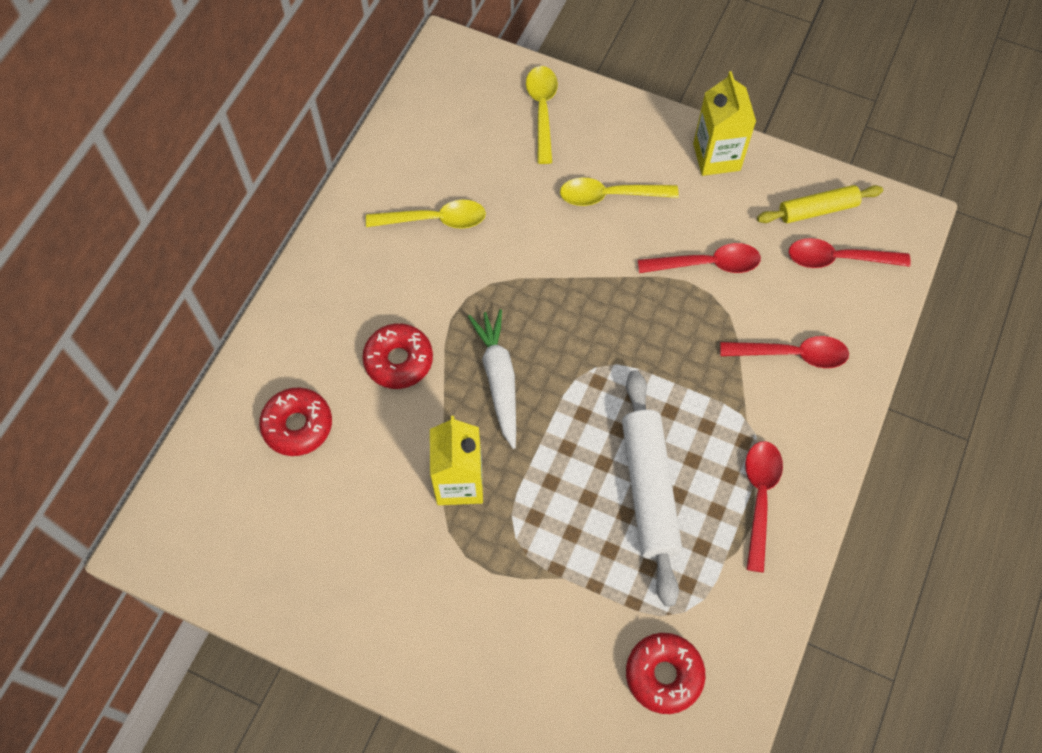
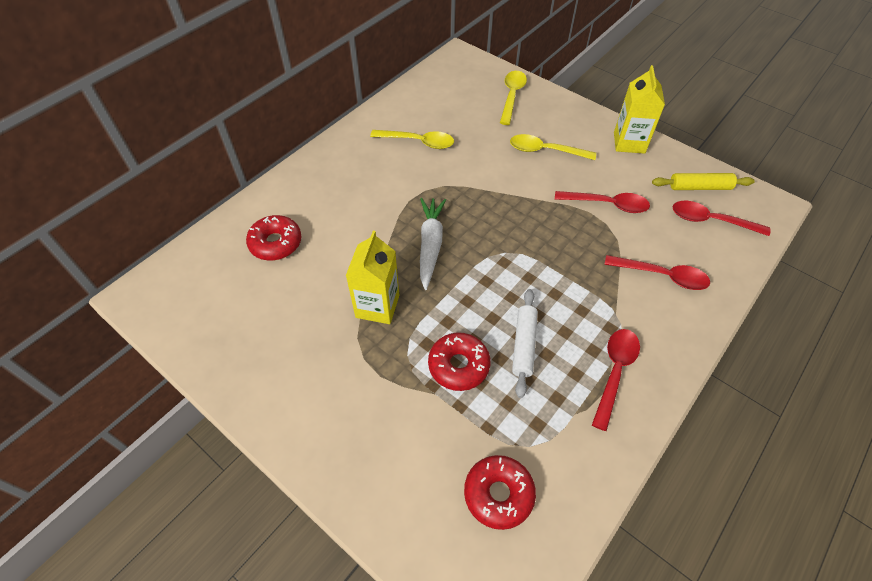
camera: 15 degrees right, 10 degrees down
red donut [362,323,433,389] -> red donut moved to [428,332,491,391]
white rolling pin [622,370,682,607] -> white rolling pin [512,289,538,398], size x0.61

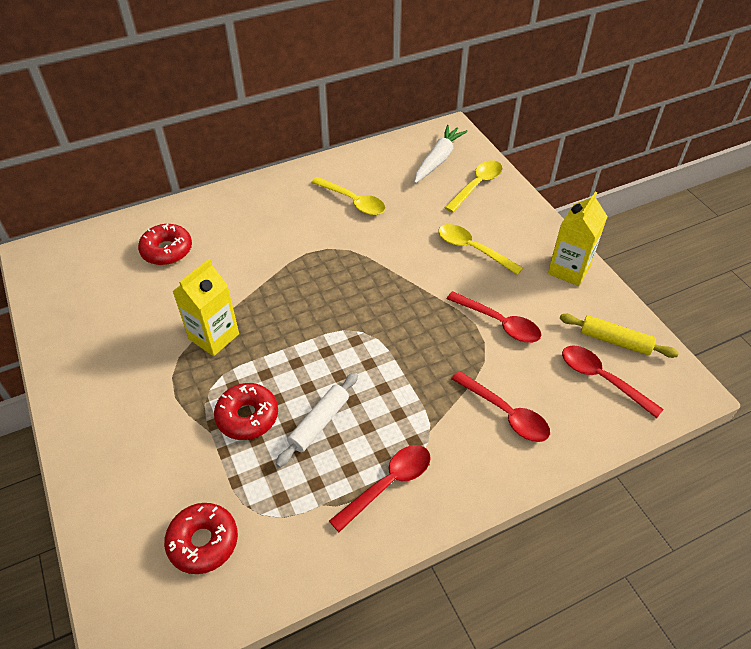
camera: 25 degrees right, 5 degrees down
white carrot [420,198,446,290] -> white carrot moved to [414,125,468,183]

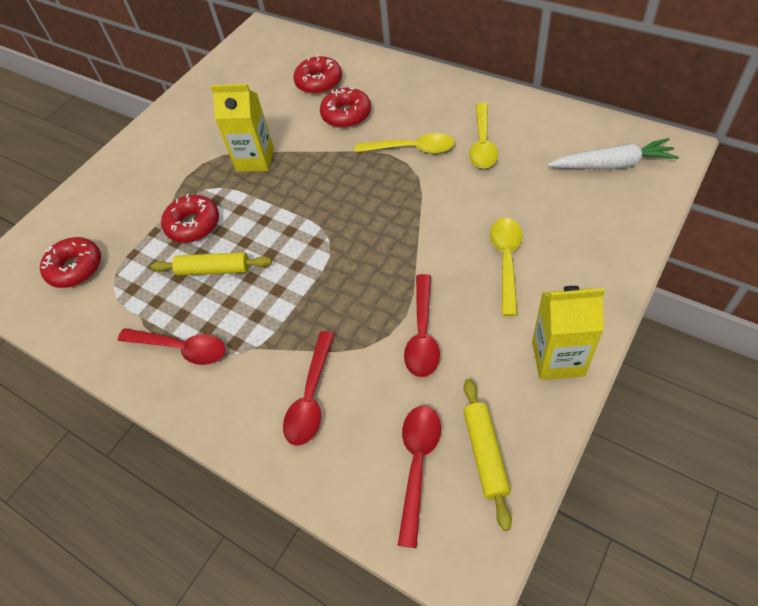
camera: 65 degrees right, 5 degrees up
white rolling pin [276,372,358,467] -> yellow rolling pin [151,252,272,276]
yellow spoon [444,160,502,213] -> yellow spoon moved to [355,133,455,154]
none -> red donut [320,86,371,128]

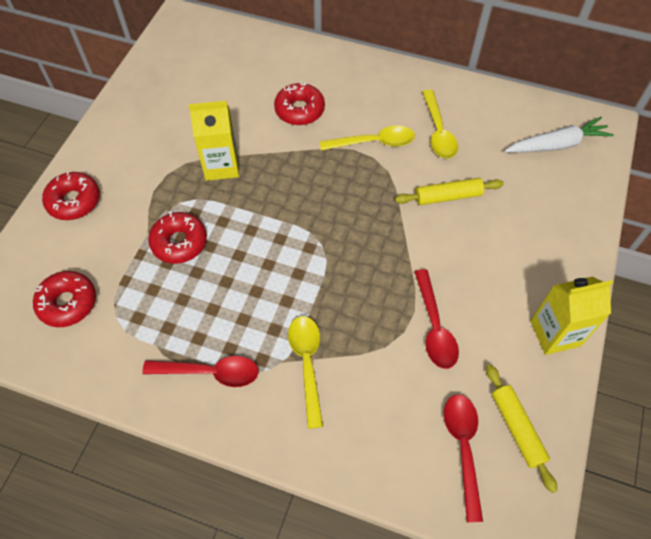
camera: 20 degrees left, 5 degrees up
yellow rolling pin [151,252,272,276] -> yellow rolling pin moved to [395,178,504,205]
red spoon [283,331,334,446] -> none
red donut [293,55,342,94] -> red donut moved to [42,171,100,220]
yellow spoon [490,218,523,316] -> yellow spoon moved to [288,316,323,429]

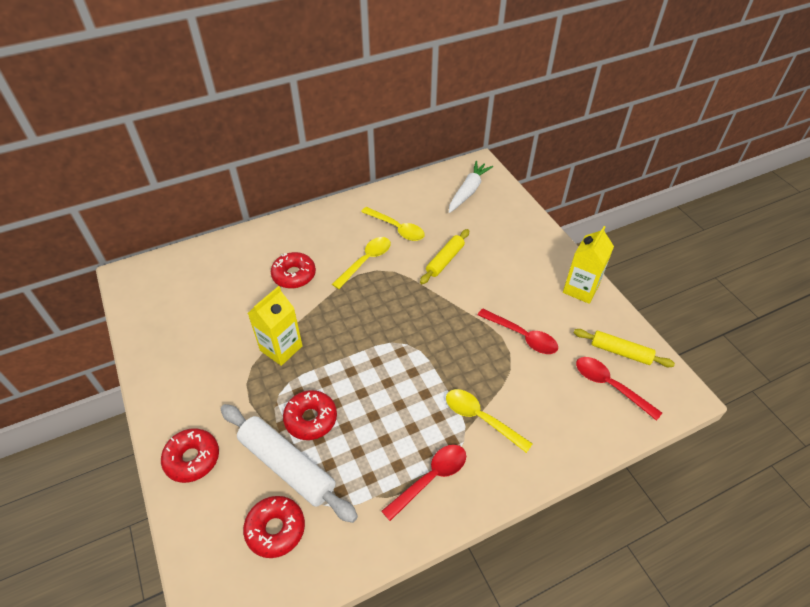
camera: 45 degrees left, 10 degrees down
none -> white rolling pin [221,404,358,523]

